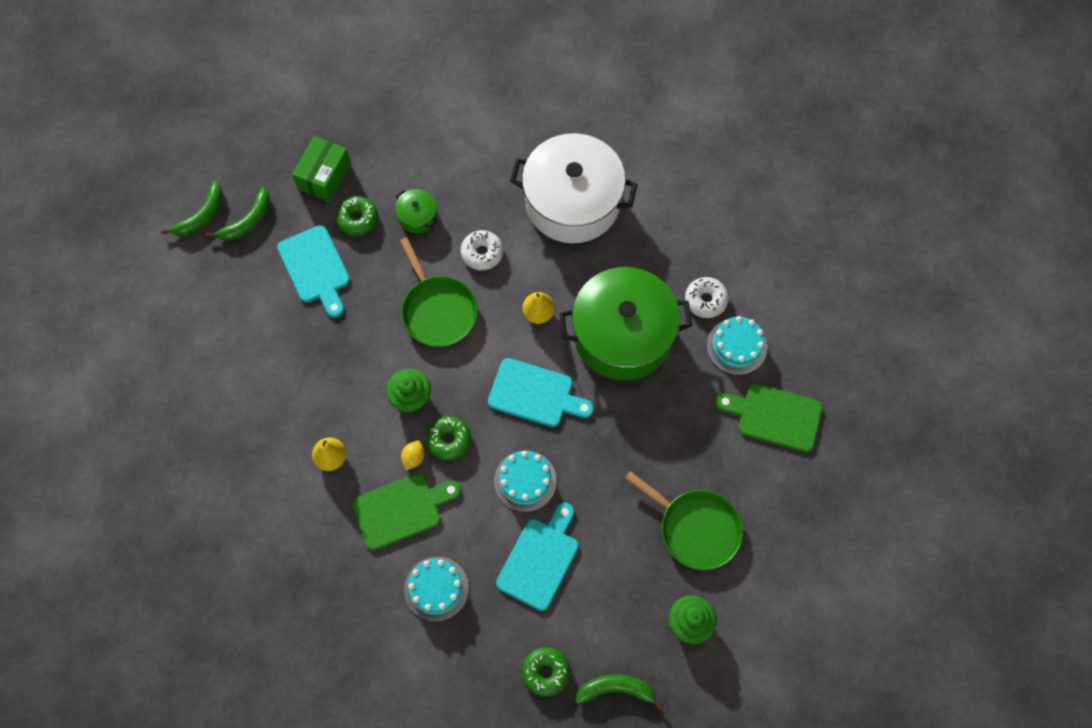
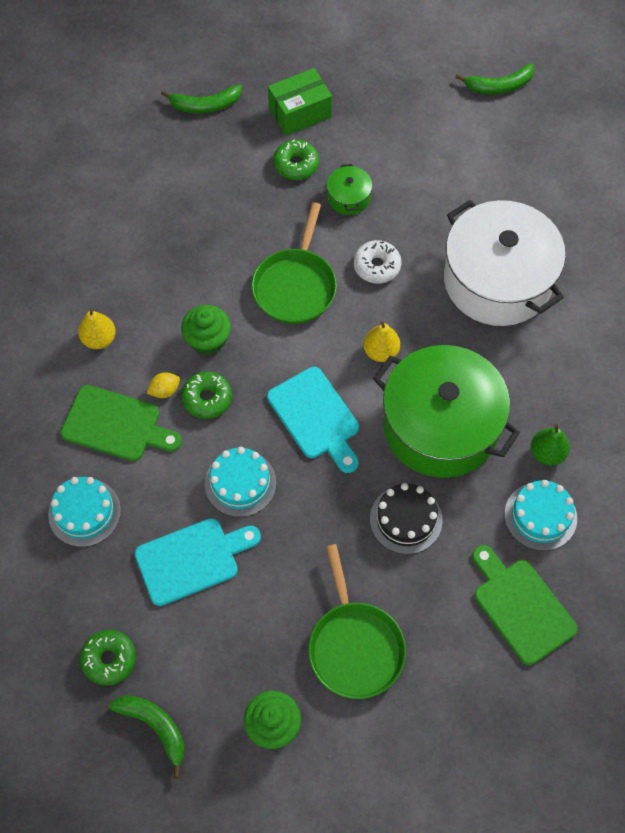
camera: 40 degrees right, 5 degrees down
green banana [161,180,223,236] -> green banana moved to [455,64,534,94]
turquoise cutting board [277,225,350,318] -> none
white donut [685,277,729,318] -> green pear [531,424,570,466]
none -> black cake [370,483,443,554]

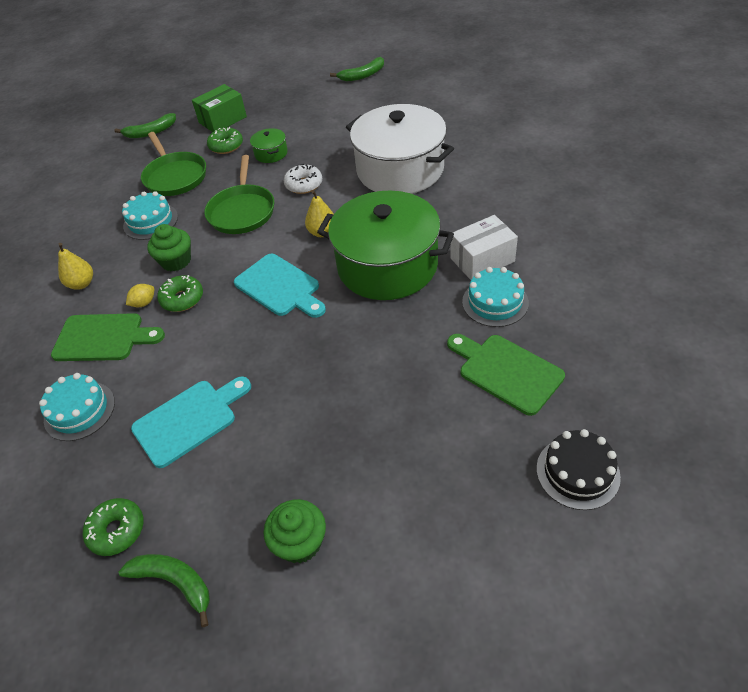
camera: 10 degrees left, 15 degrees down
turquoise cake [205,447,276,517] -> turquoise cake moved to [122,191,178,240]
green pan [308,544,406,699] -> green pan moved to [141,132,206,196]
black cake [370,483,443,554] -> black cake moved to [536,429,621,510]
green pear [531,424,570,466] -> white box [450,215,518,280]

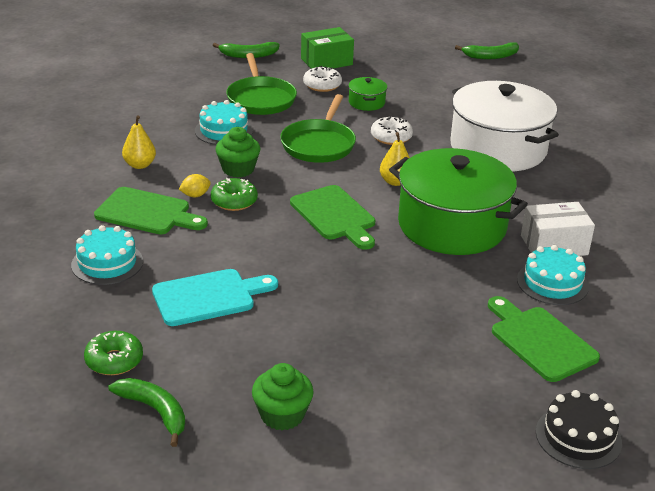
camera: 10 degrees right, 15 degrees down
green donut [207,127,243,154] -> white donut [303,66,342,92]
turquoise cutting board [234,254,326,318] -> green cutting board [290,185,375,250]

